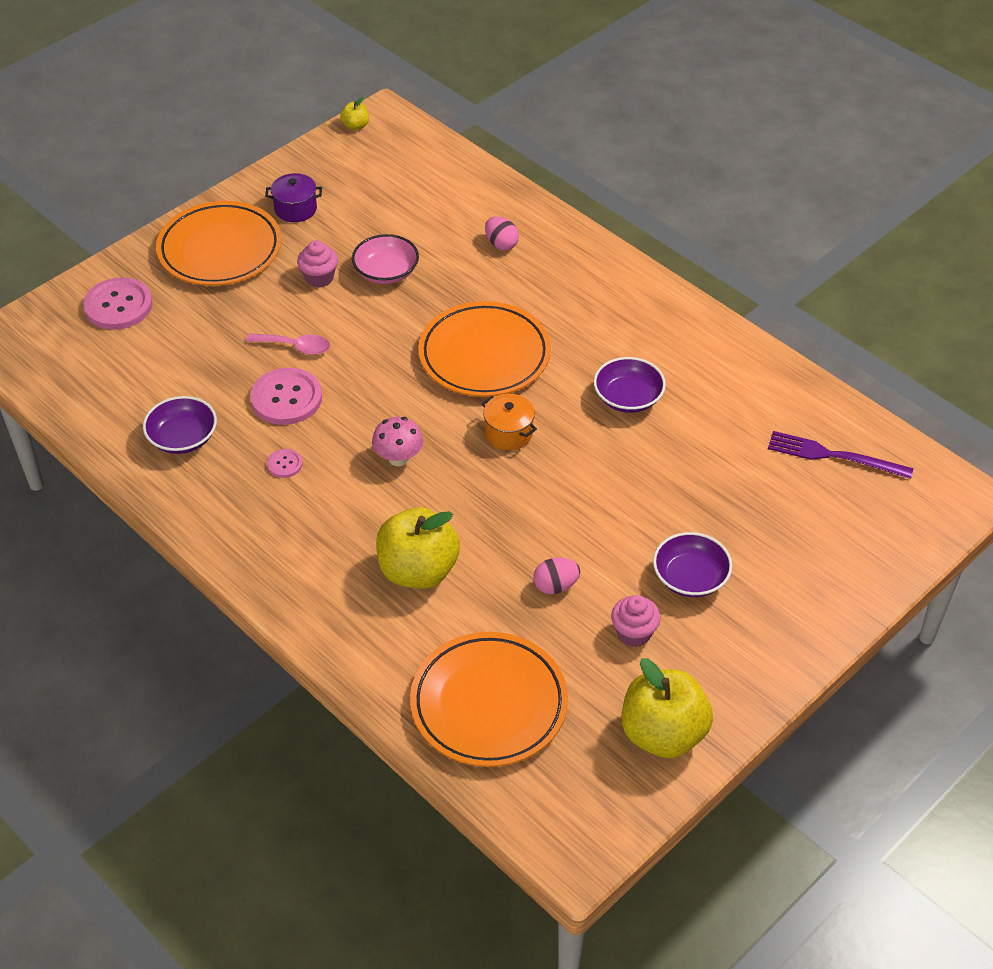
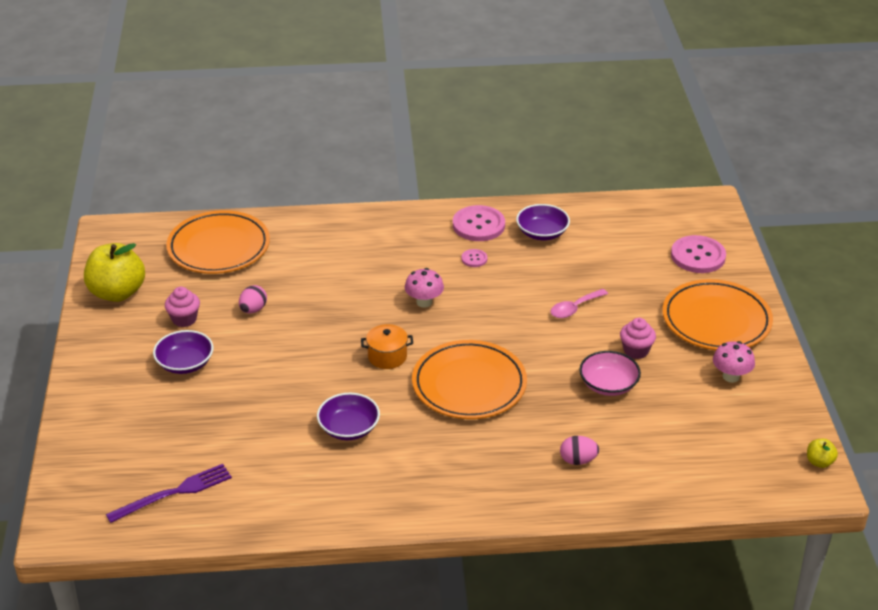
camera: 130 degrees right, 10 degrees down
pink button [250,368,322,425] -> pink button moved to [453,205,505,241]
purple pot [265,173,322,222] -> pink mushroom [713,341,755,383]
yellow apple [376,507,460,589] -> none

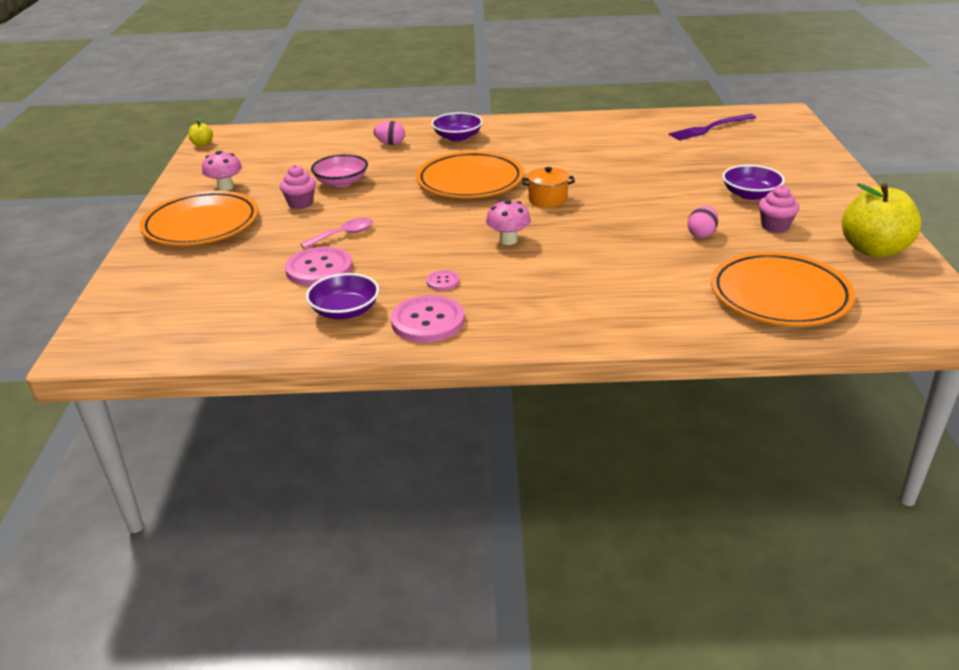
camera: 175 degrees left, 5 degrees down
purple bowl [317,393,380,440] -> purple bowl moved to [431,112,483,141]
pink button [671,235,726,273] -> pink button moved to [285,246,353,286]

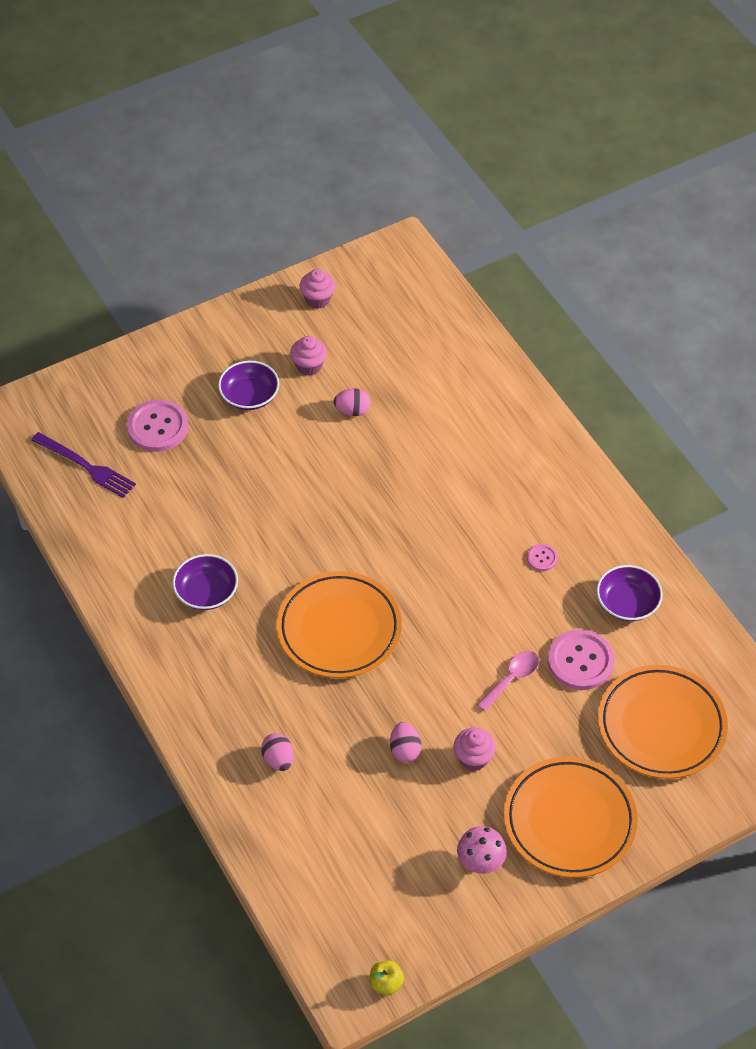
camera: 120 degrees left, 20 degrees up
pink spoon [300,218,373,249] -> pink spoon turned 105 degrees clockwise [477,651,539,712]
pink bowl [311,154,368,187] -> pink egg [390,722,421,763]
pink button [391,295,465,343] -> pink button moved to [127,399,189,452]
purple bowl [431,112,483,141] -> purple bowl moved to [172,554,238,610]
pink mushroom [486,200,531,245] -> none
orange pot [522,167,575,207] -> none
orange plate [711,252,855,326] -> orange plate moved to [598,665,728,779]
yellow apple [842,183,922,257] -> pink cupcake [300,269,335,309]

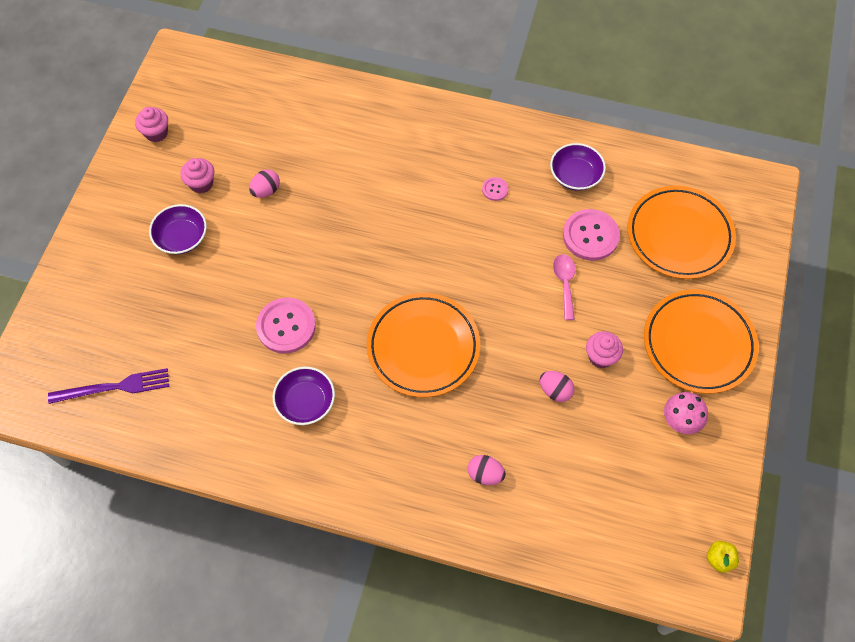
camera: 45 degrees left, 10 degrees up
pink button [127,399,189,452] -> pink button moved to [256,297,316,354]

